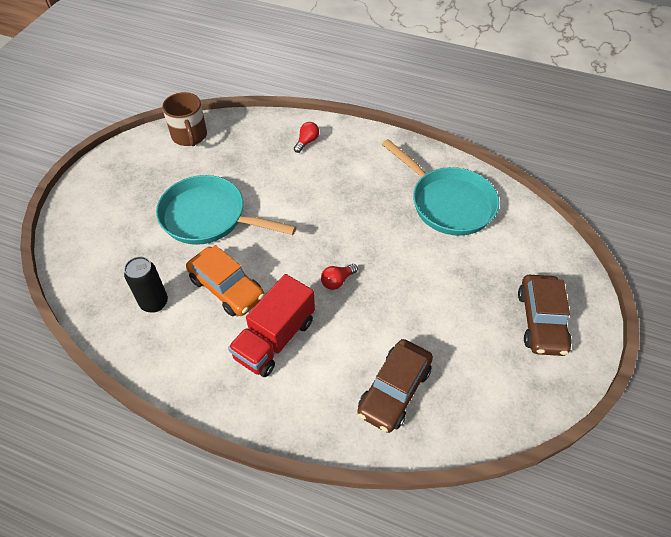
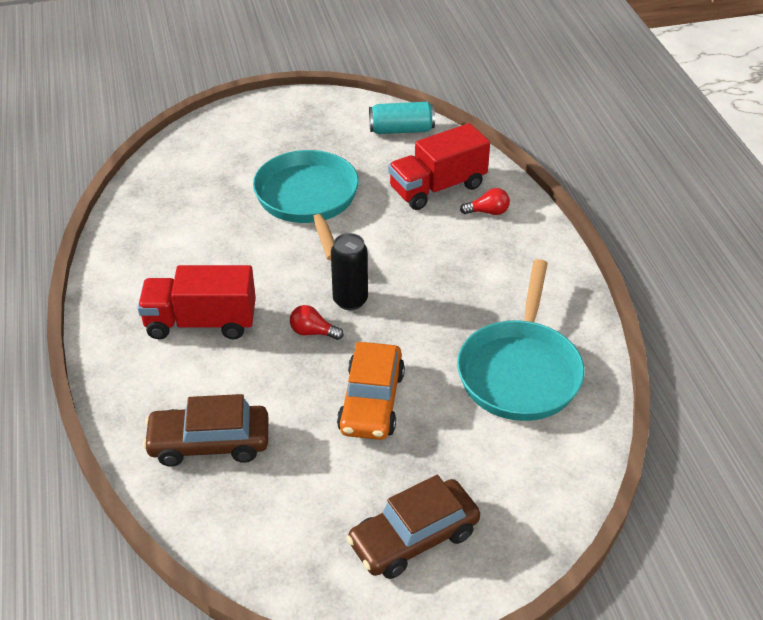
camera: 55 degrees right, 10 degrees down
black can [124,257,168,313] -> black can moved to [331,233,368,310]
brown mug [162,92,207,146] -> turquoise can [369,102,435,134]
orange car [186,245,264,317] -> orange car moved to [337,342,405,440]
none -> red truck [388,123,490,210]

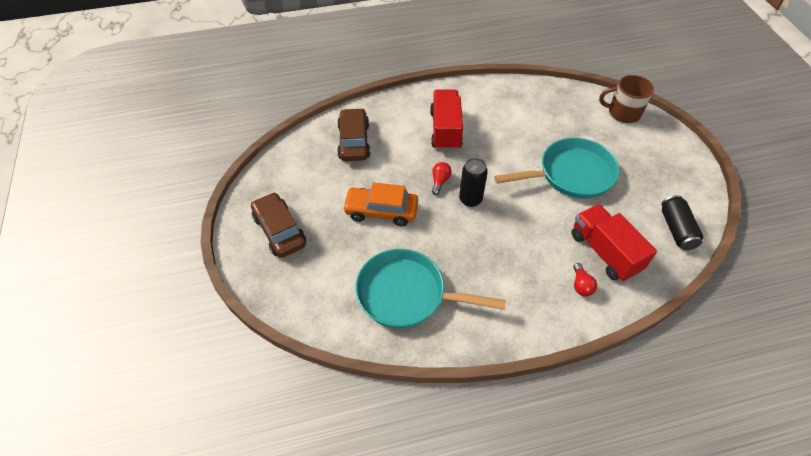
camera: 90 degrees right, 10 degrees up
turquoise can [369,102,435,134] -> black can [661,195,703,250]
none -> brown mug [599,75,654,123]

